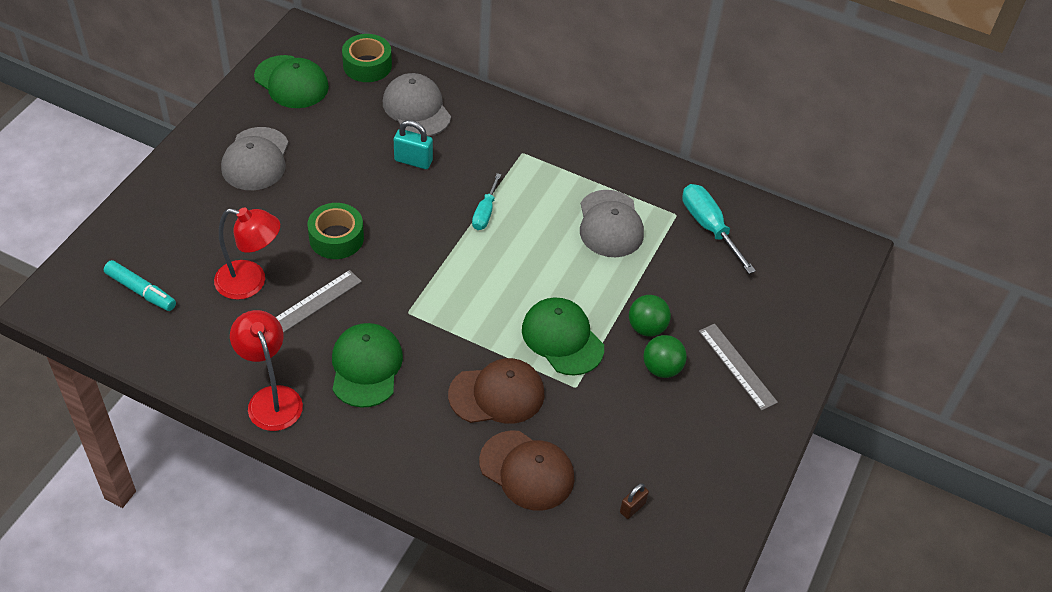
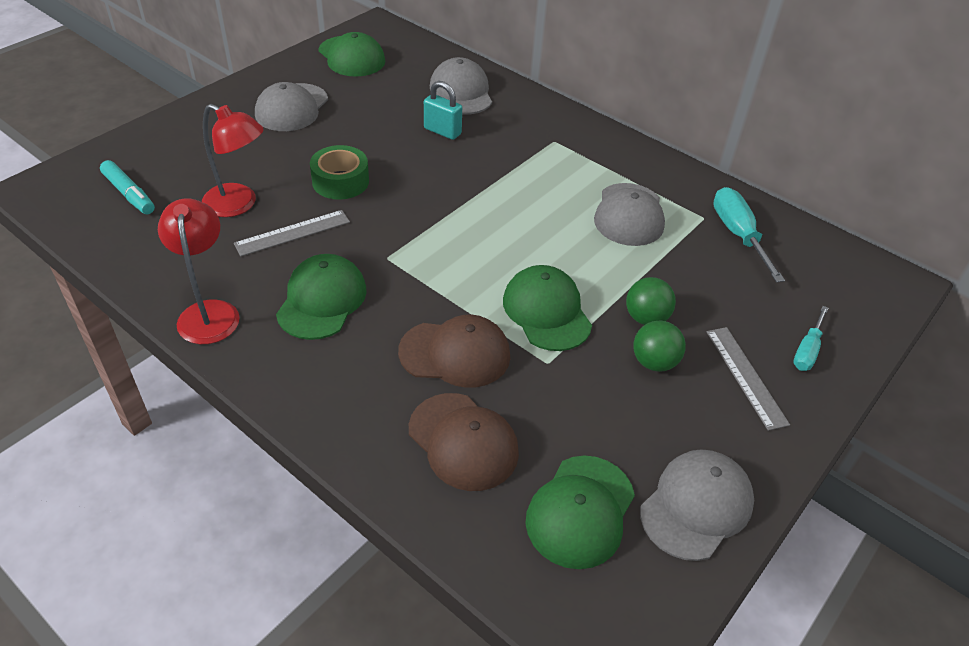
camera: 15 degrees right, 5 degrees down
green tape [342,34,392,82] -> none
turquoise screwdriver [472,173,501,230] -> turquoise screwdriver moved to [793,306,828,371]
brown padlock [620,483,649,519] -> green cap [525,455,635,569]
none -> grey cap [640,449,754,561]

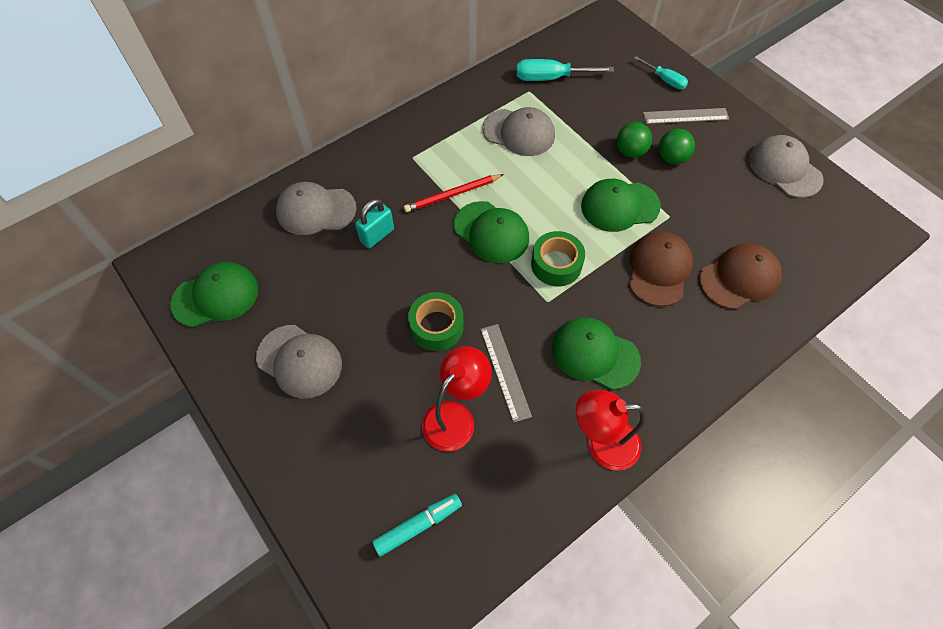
camera: 75 degrees left, 15 degrees up
green cap [525,455,635,569] -> green cap moved to [454,201,529,263]
none -> red pencil [404,174,504,212]
none -> green tape [531,231,585,286]

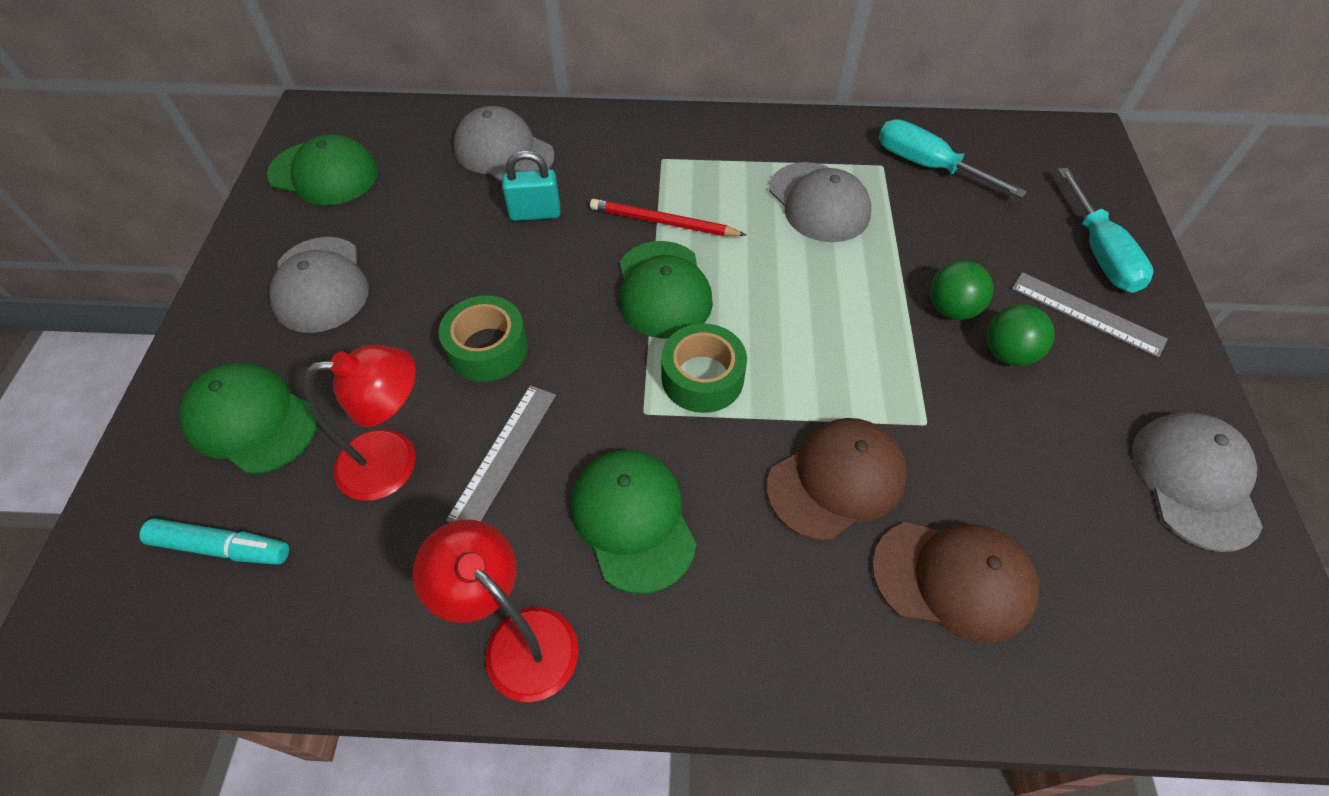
camera: 40 degrees right, 5 degrees down
green cap [581,179,661,232] -> green cap moved to [179,362,318,474]
turquoise screwdriver [634,56,688,89] -> turquoise screwdriver [1058,168,1153,293], size x1.58

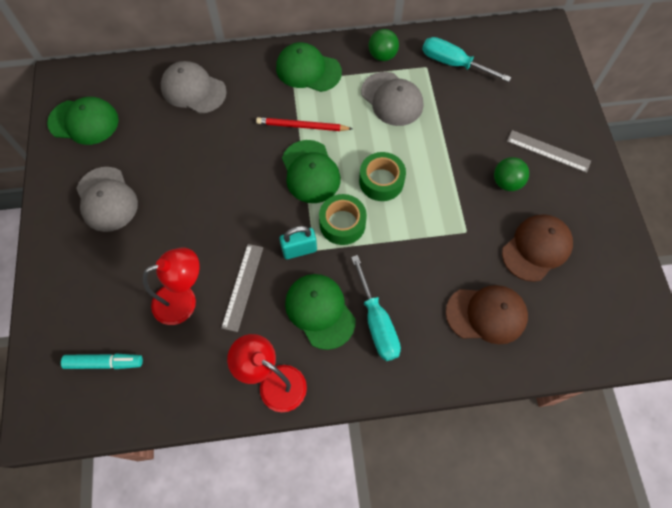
camera: 10 degrees left, 10 degrees up
green cap [179,362,318,474] -> green cap moved to [276,42,342,92]
green tape [439,295,528,382] -> green tape moved to [359,152,406,201]
turquoise padlock [502,151,561,221] -> turquoise padlock moved to [280,226,317,259]
brown cap [767,418,907,541] -> brown cap moved to [502,214,573,282]
green ball [930,260,993,320] -> green ball moved to [369,29,399,61]
turquoise screwdriver [1058,168,1153,293] -> turquoise screwdriver moved to [351,255,401,361]
grey cap [1132,412,1263,552] -> none

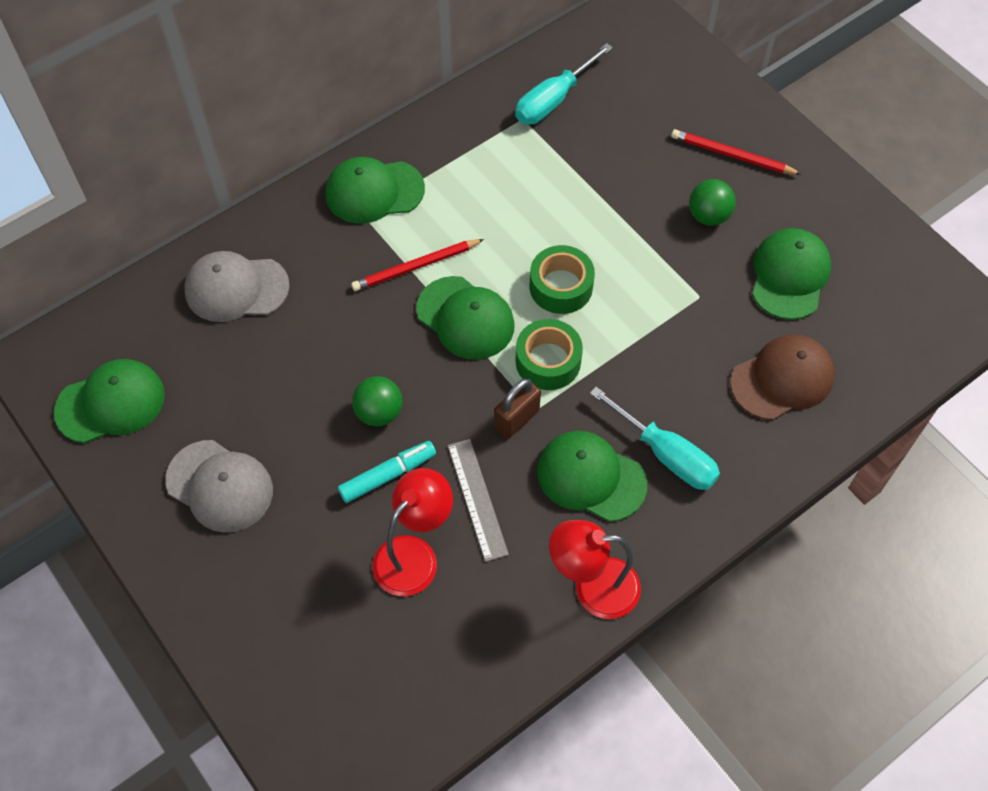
camera: 30 degrees left, 5 degrees down
turquoise marker [61,353,143,369] -> turquoise marker moved to [338,441,436,503]
turquoise padlock [280,226,317,259] -> brown padlock [494,378,541,439]
grey cap [361,72,423,126] -> none
green ball [369,29,399,61] -> green ball moved to [352,376,402,427]
turquoise screwdriver [422,37,511,82] -> turquoise screwdriver turned 45 degrees counterclockwise [515,43,613,125]
brown cap [502,214,573,282] -> green cap [752,228,831,320]
grey ruler [507,130,591,173] -> red pencil [671,129,802,175]

